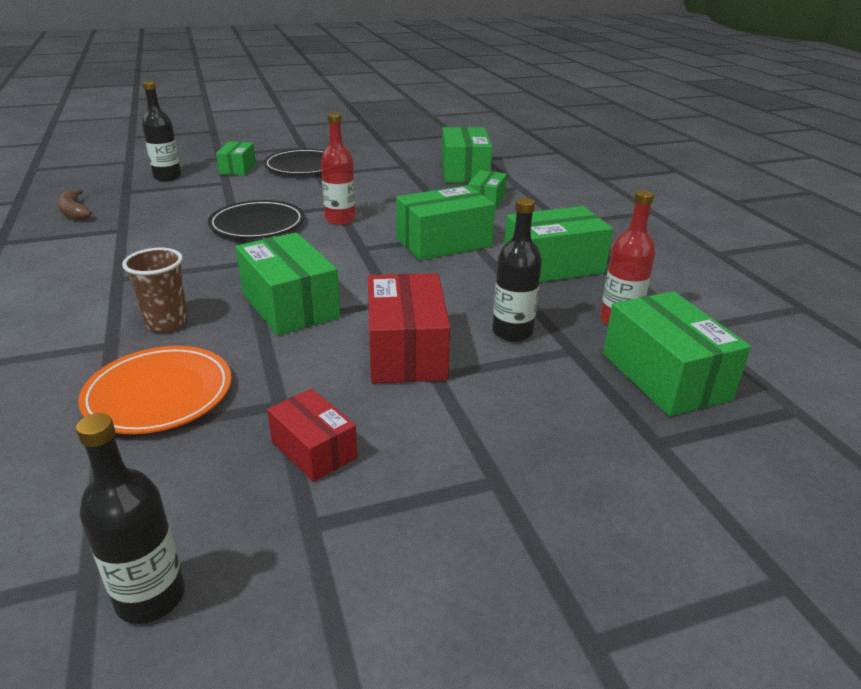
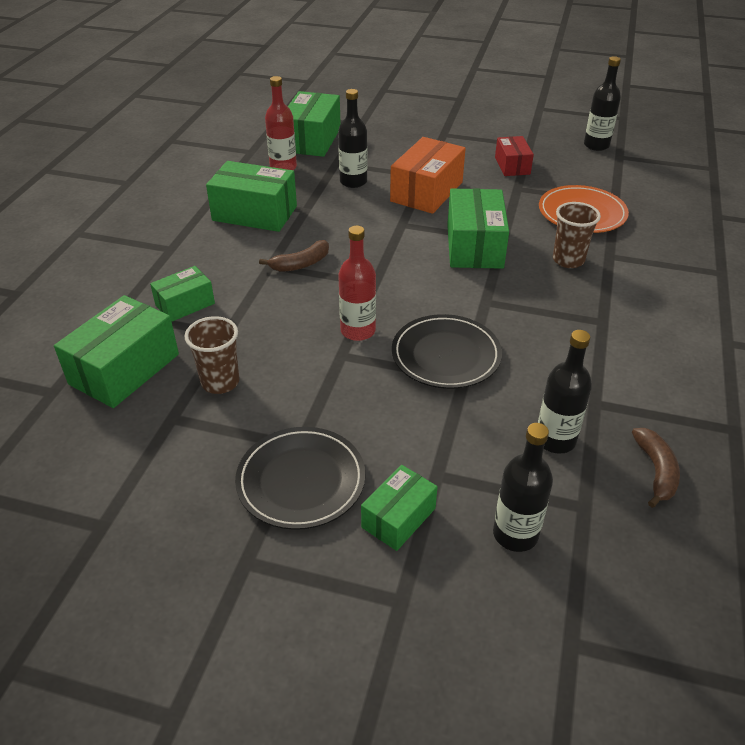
camera: 145 degrees left, 10 degrees up
red box [368,273,450,384] -> orange box [390,137,466,214]
green box [396,185,495,261] -> brown banana [259,240,329,272]
none -> brown cup [185,316,240,394]
none -> black bottle [538,330,592,454]

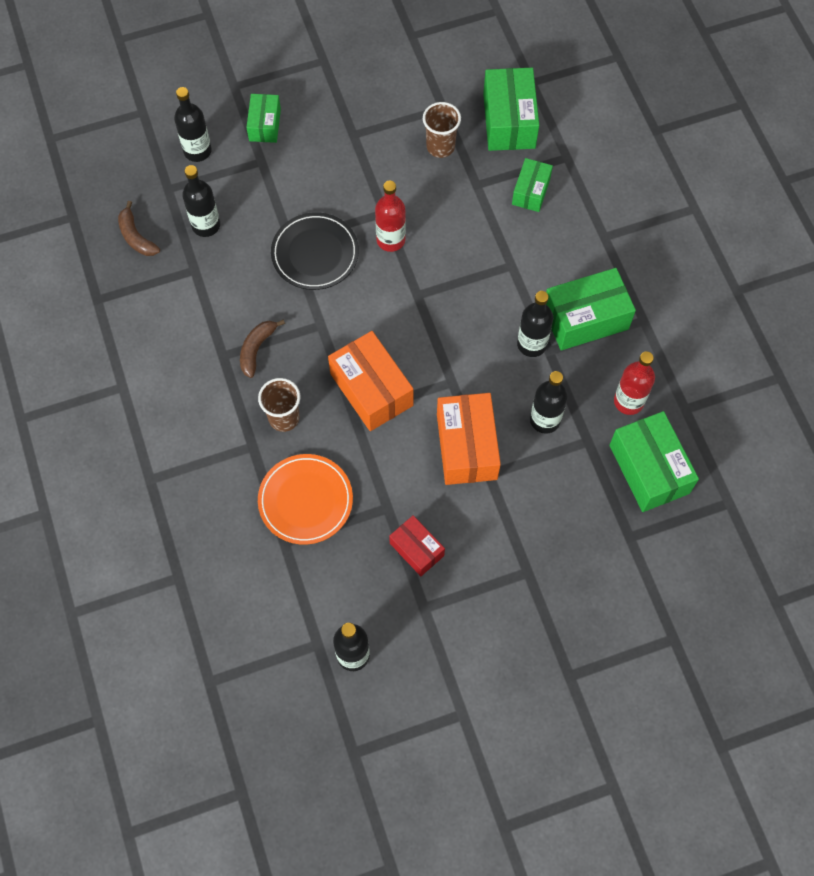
camera: 145 degrees right, 25 degrees up
black plate [235,427,365,530] -> none
brown banana [259,240,329,272] -> brown banana moved to [240,320,285,378]
green box [447,189,509,269] -> orange box [328,331,414,431]
none -> black bottle [517,291,553,357]

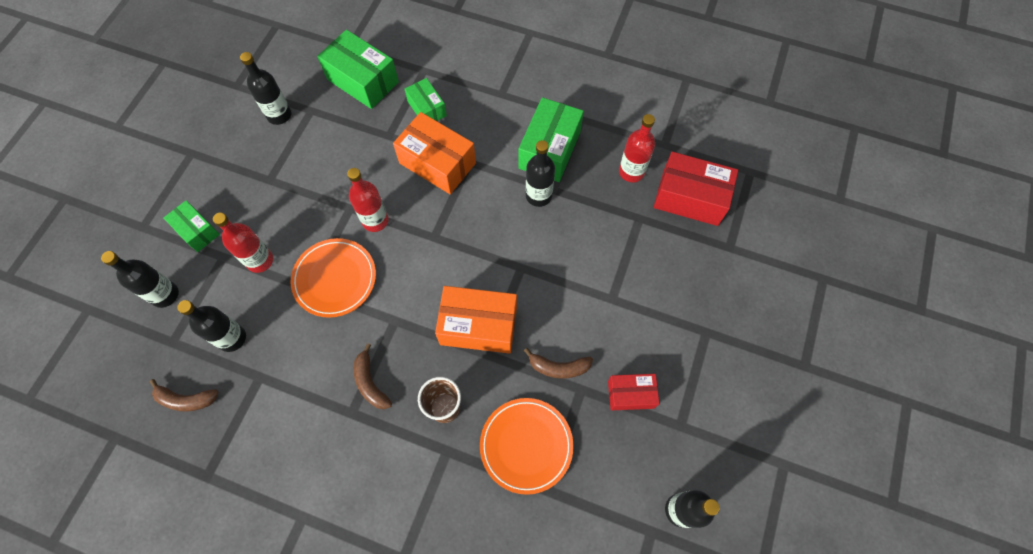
camera: 50 degrees left, 0 degrees up
black plate [271,212,359,290] -> orange plate [290,238,376,318]
brown cup [423,102,461,158] -> none
orange box [437,393,501,485] -> orange box moved to [393,112,476,194]
black bottle [530,371,568,434] -> black bottle moved to [240,52,292,125]
green box [609,411,699,512] -> red box [654,152,738,226]
none -> red bottle [213,213,273,273]
none -> brown banana [524,348,593,379]

